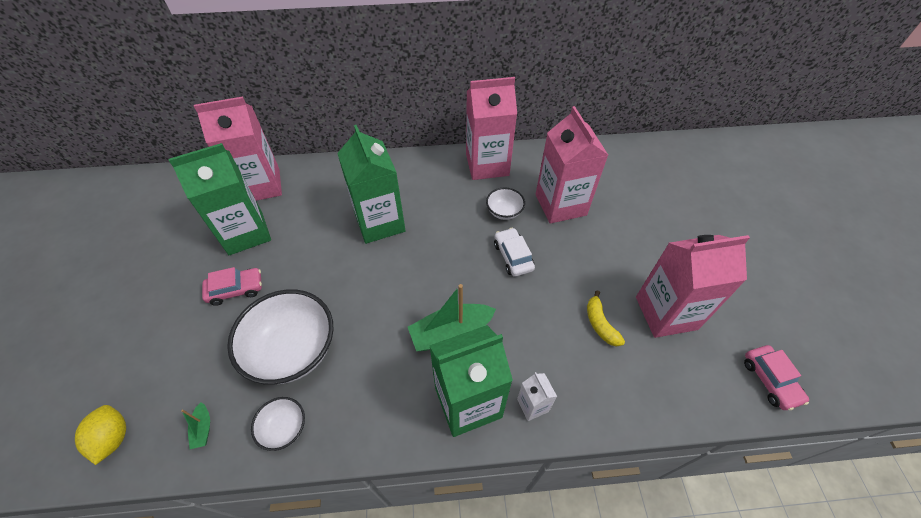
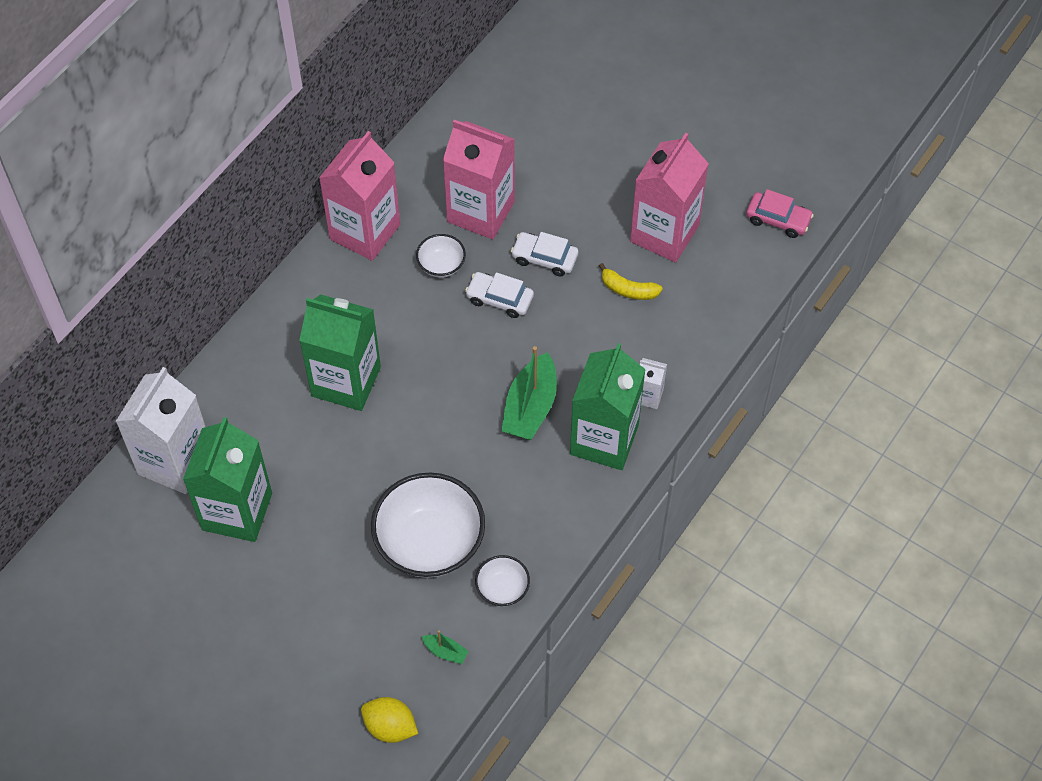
camera: 50 degrees left, 5 degrees up
pink carton [194,97,282,201] -> white carton [115,367,205,494]
pink car [202,267,262,306] -> none
none -> white car [511,232,578,276]

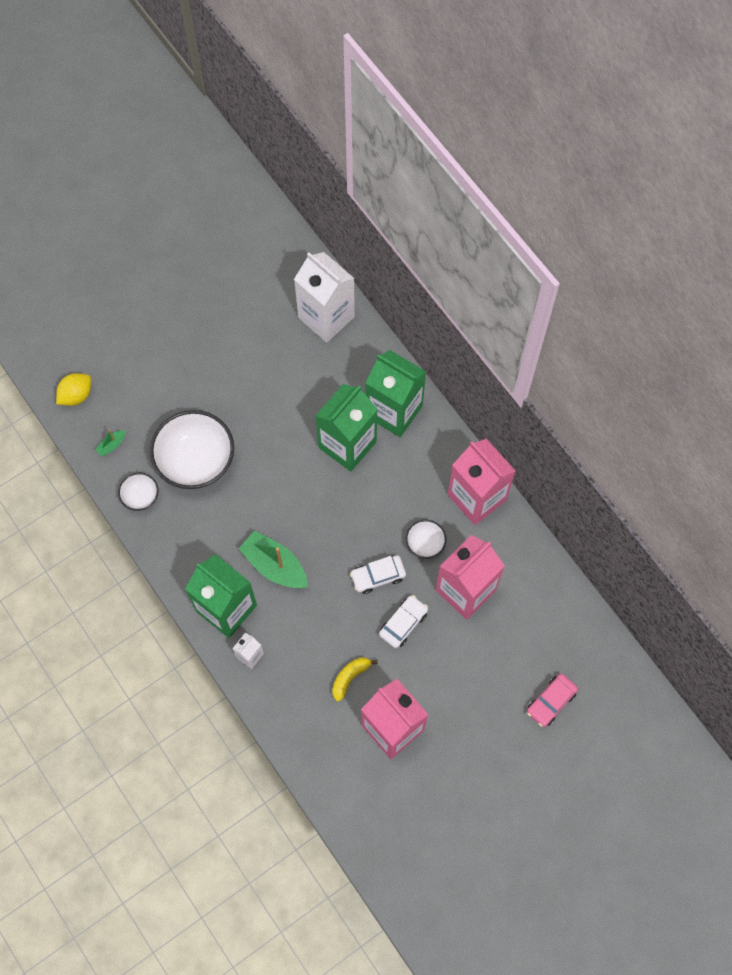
camera: 110 degrees right, 10 degrees up
green carton [183,417,272,542] -> green carton moved to [366,350,426,437]
white car [465,272,534,318] -> white car turned 150 degrees counterclockwise [350,556,406,594]
pink car [746,189,814,238] -> pink car moved to [527,674,578,727]

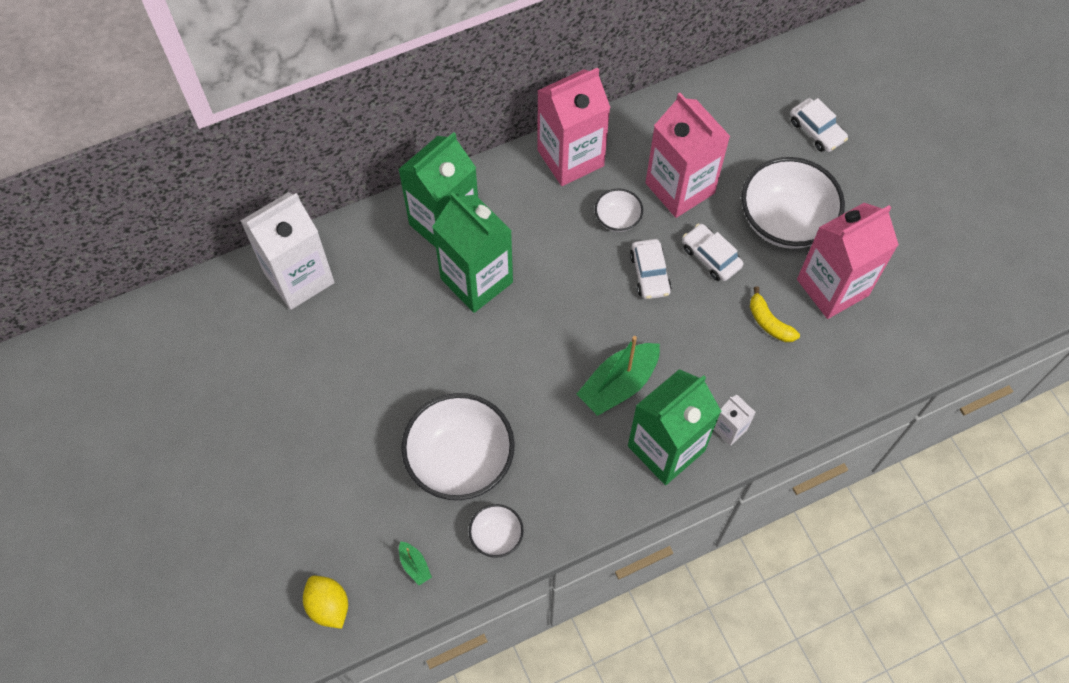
camera: 80 degrees left, 5 degrees down
pink car [527,674,578,727] -> white car [790,98,848,152]
none -> white bowl [741,157,845,249]

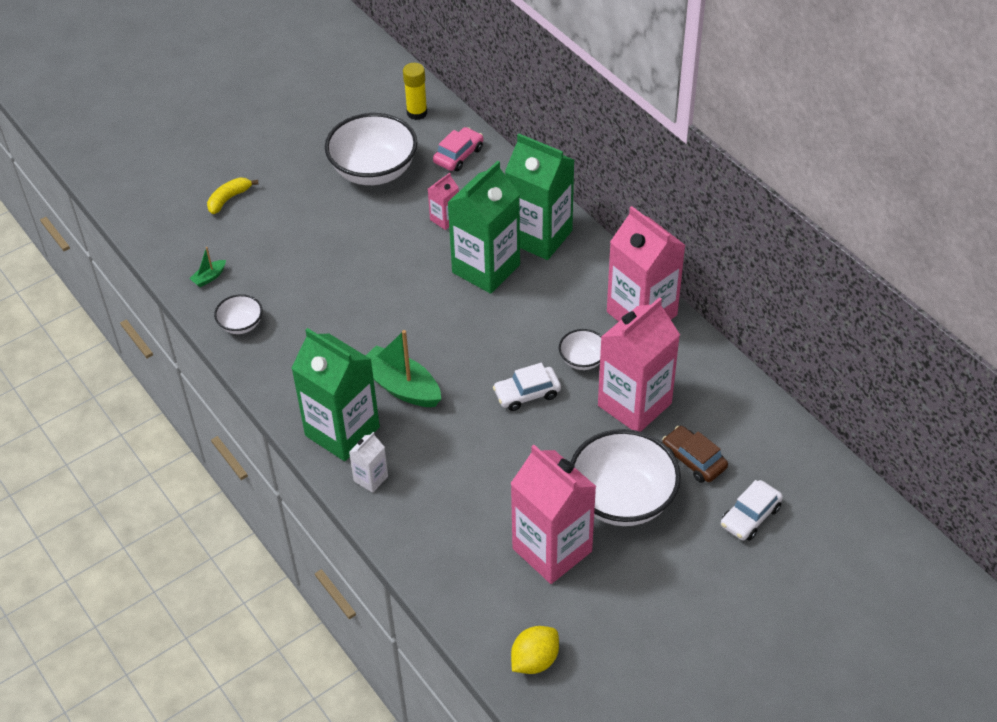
camera: 80 degrees right, 15 degrees down
white carton [240,192,335,310] -> pink car [433,127,483,172]
yellow lemon [303,576,348,629] -> yellow lemon moved to [511,626,559,674]
white bowl [401,393,515,500] -> white bowl moved to [325,113,417,185]
white car [682,224,743,281] -> none
yellow banana [750,286,800,342] -> yellow banana moved to [207,177,259,214]
none -> yellow glue stick [403,63,427,120]
none -> pink carton [428,173,459,230]
none -> brown car [662,426,728,483]

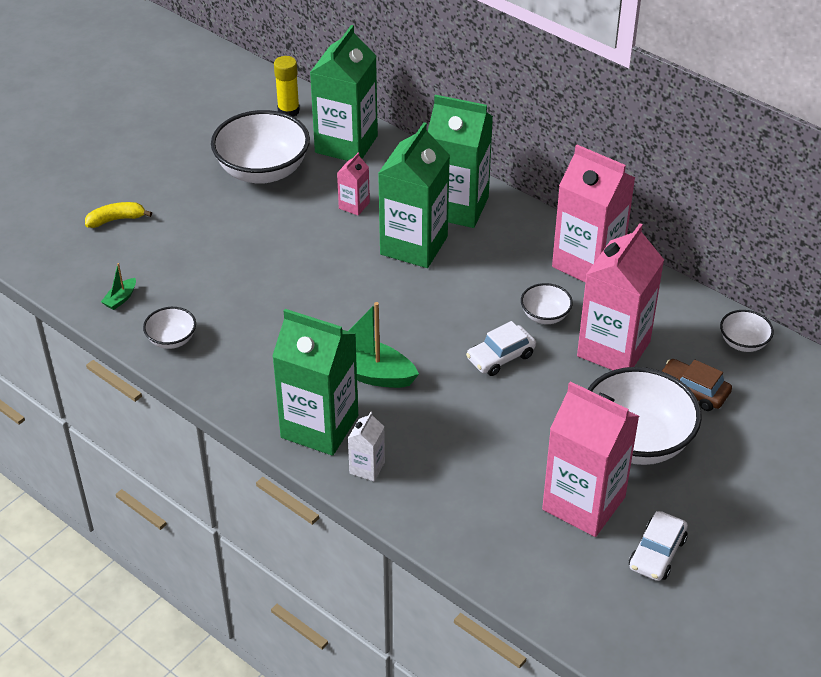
camera: 15 degrees left, 5 degrees down
yellow banana [207,177,259,214] -> yellow banana turned 45 degrees clockwise [85,202,152,228]
pink car [433,127,483,172] -> green carton [310,25,378,161]
yellow lemon [511,626,559,674] -> none
white car [721,480,783,541] -> white car moved to [629,511,688,581]
none -> white bowl [720,310,774,352]

